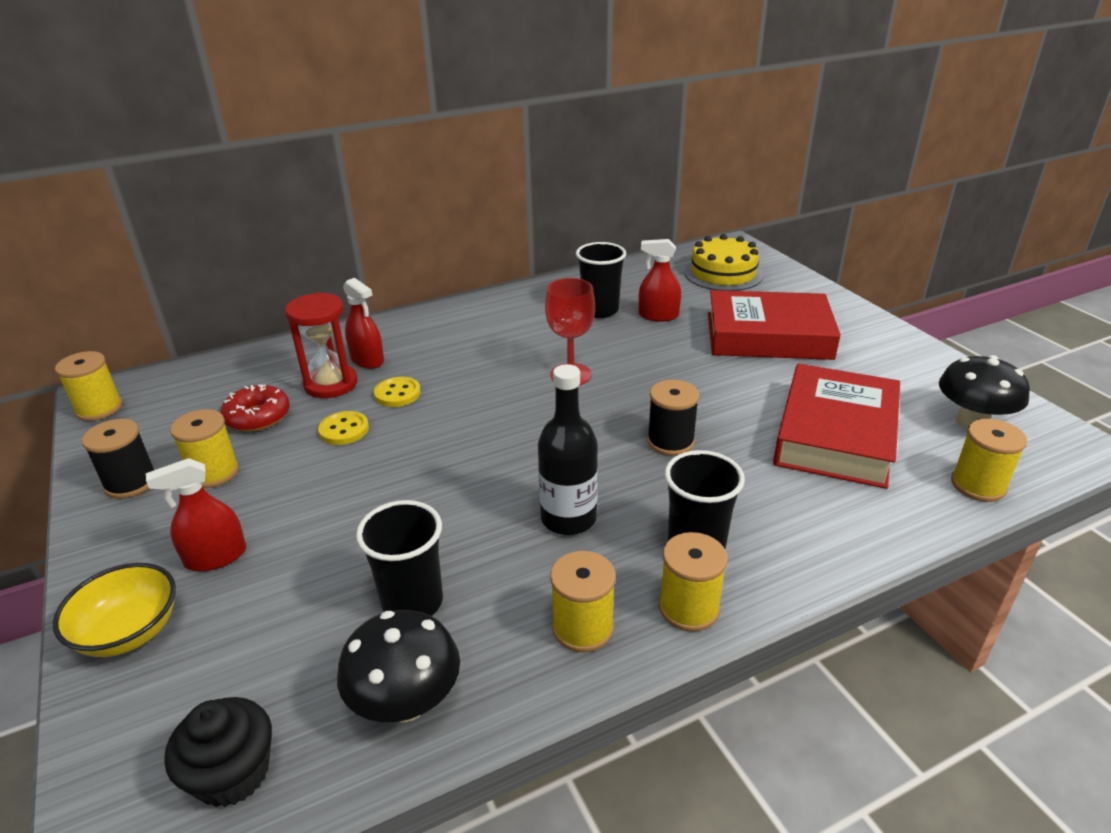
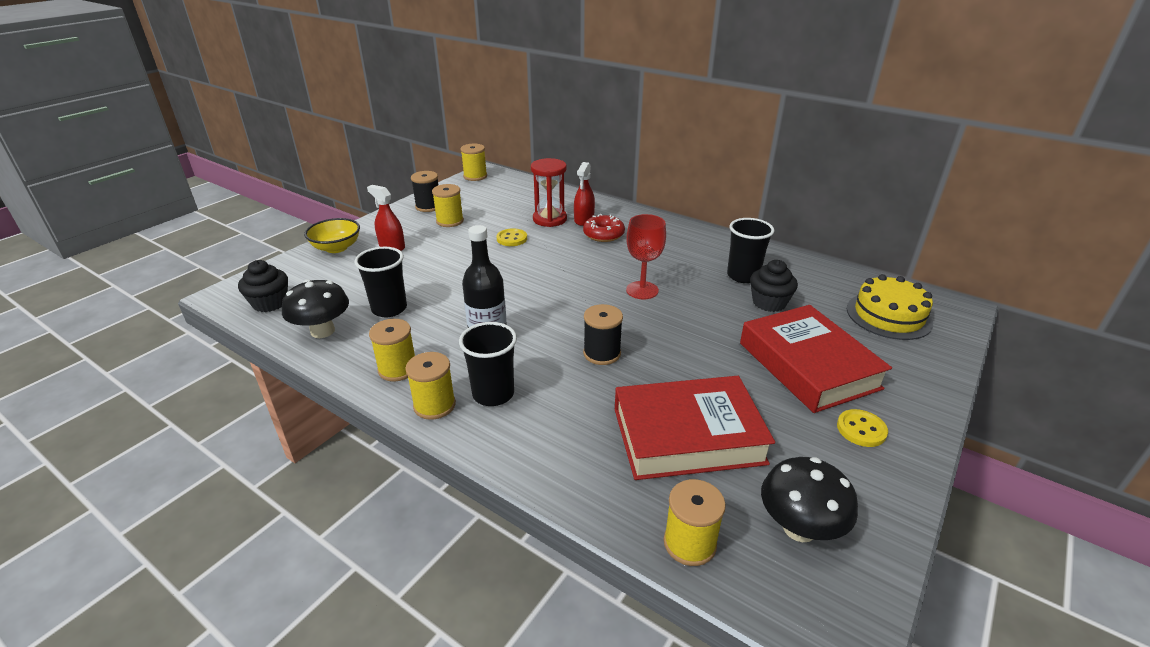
camera: 60 degrees right, 0 degrees up
red donut [221,384,290,432] -> red donut moved to [583,214,625,242]
yellow button [374,377,421,407] -> yellow button moved to [837,409,888,447]
red spray bottle [638,239,681,322] -> black cupcake [750,260,798,312]

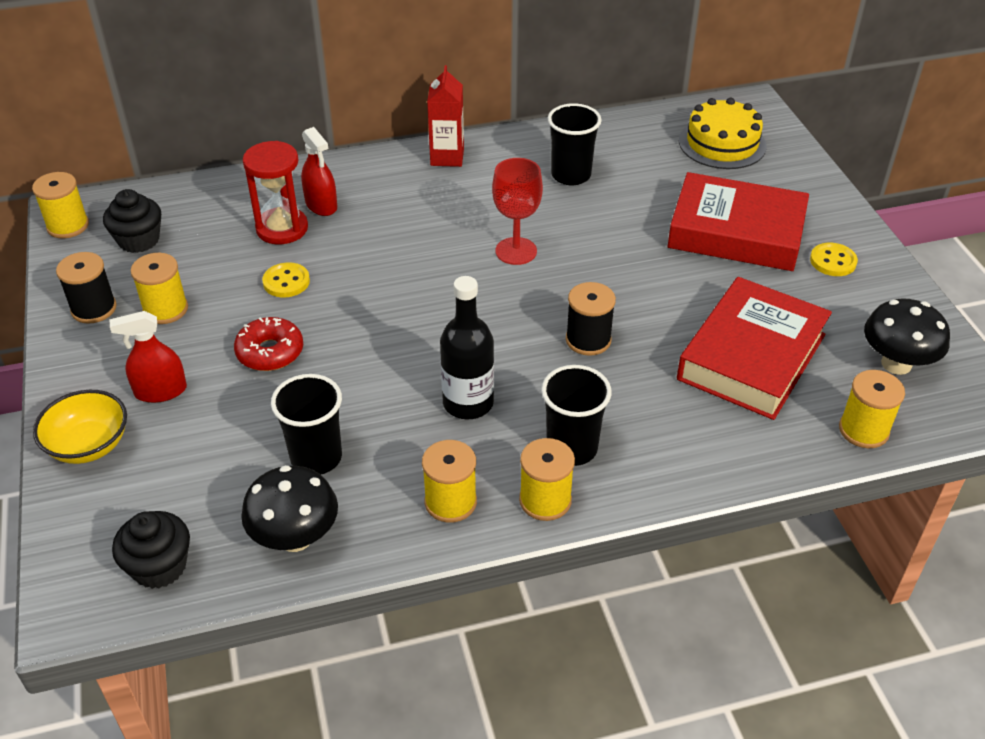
camera: 50 degrees left, 10 degrees up
red donut [583,214,625,242] -> red donut moved to [234,317,303,371]
black cupcake [750,260,798,312] -> black cupcake moved to [103,189,161,253]
none -> red carton [427,65,464,167]

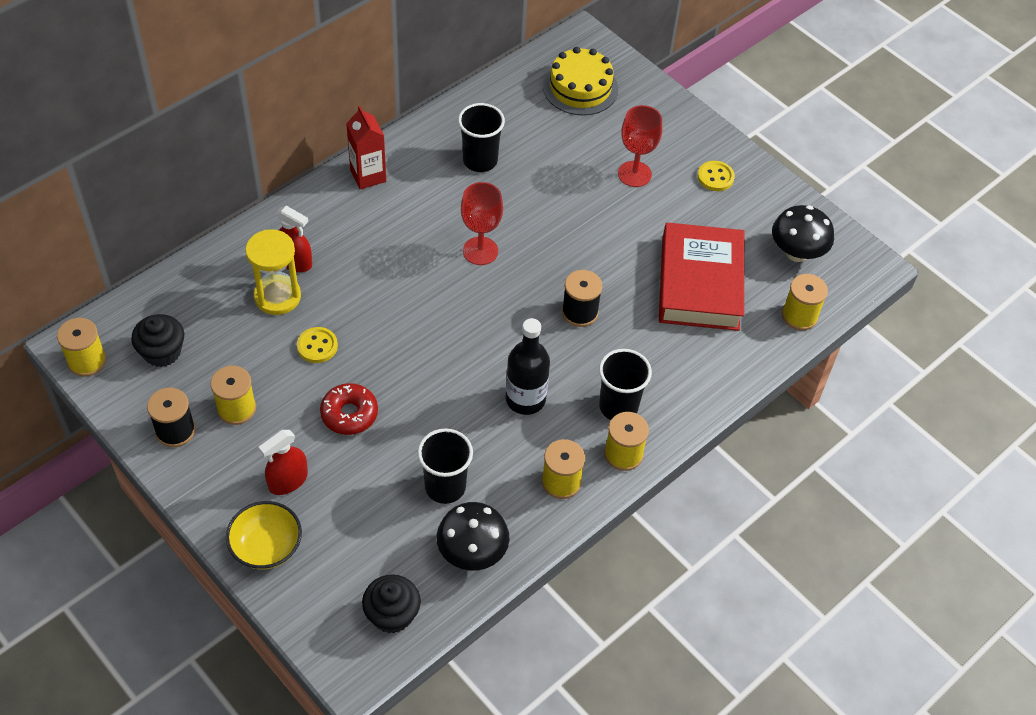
camera: 30 degrees left, 10 degrees up
red hourglass [243,141,308,244] -> yellow hourglass [245,229,301,315]
red book [667,172,809,271] -> red goblet [618,105,662,187]

